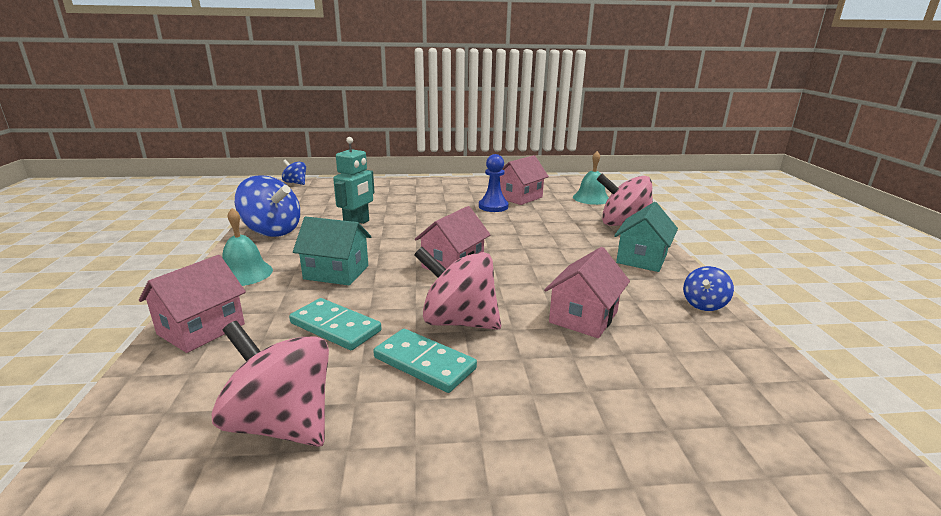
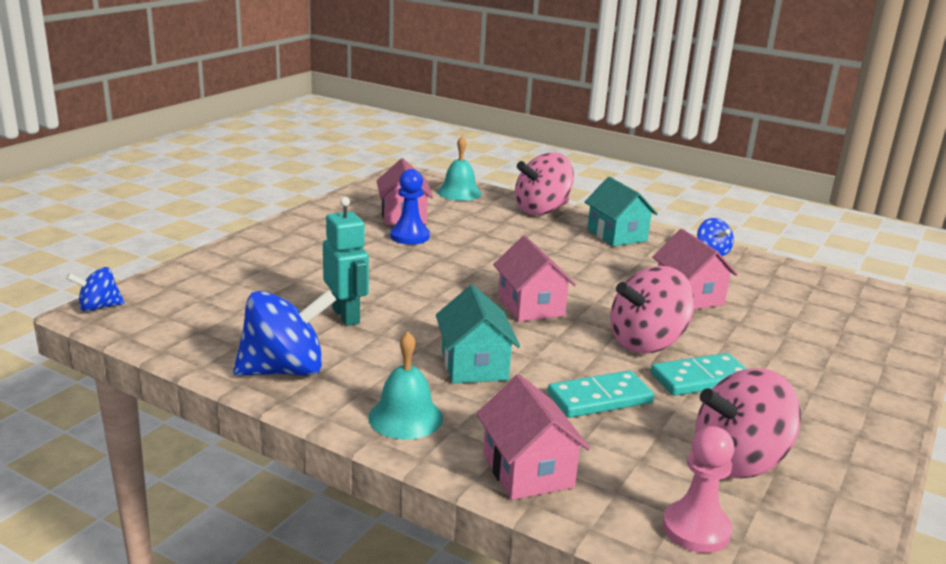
camera: 55 degrees left, 0 degrees up
turquoise house [293,217,371,285] -> turquoise house turned 60 degrees counterclockwise [436,285,520,383]
none -> pink pawn [662,426,734,553]

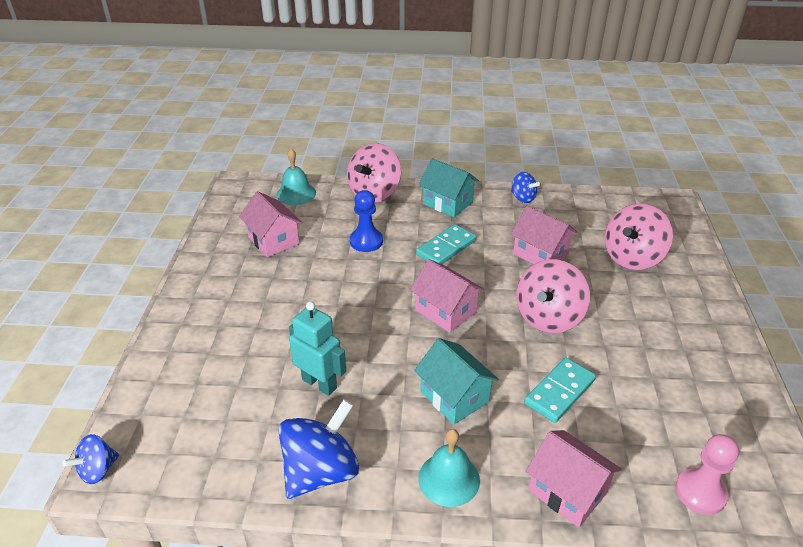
camera: 25 degrees left, 15 degrees up
blue pawn [390,169,430,245] -> blue pawn moved to [350,190,383,252]
turquoise domino [651,353,747,396] -> turquoise domino moved to [416,224,476,264]
pink spinning top [695,368,801,478] -> pink spinning top moved to [605,203,673,270]

